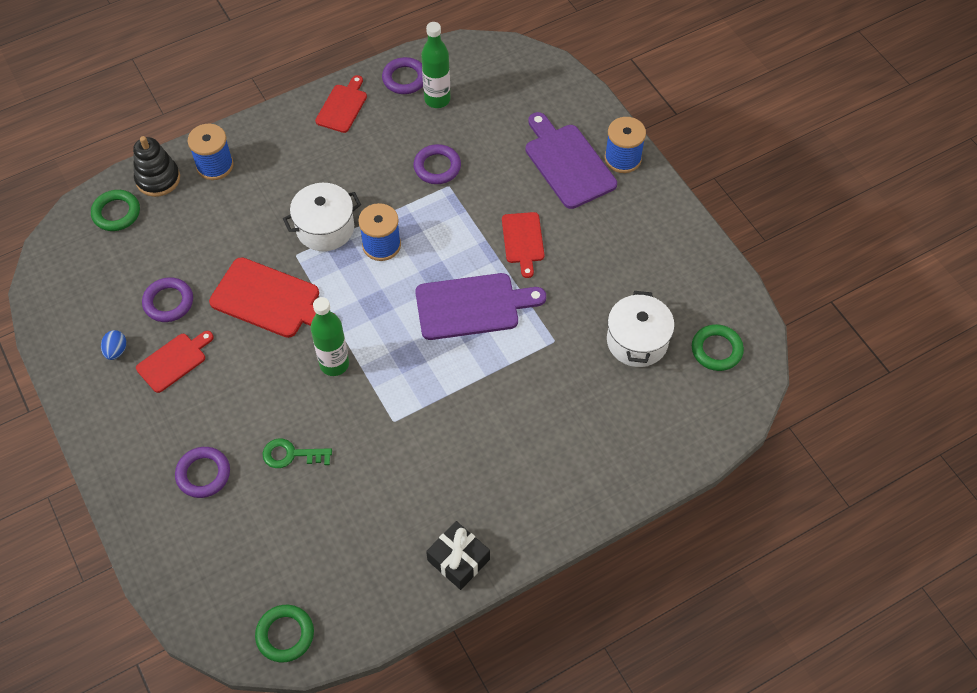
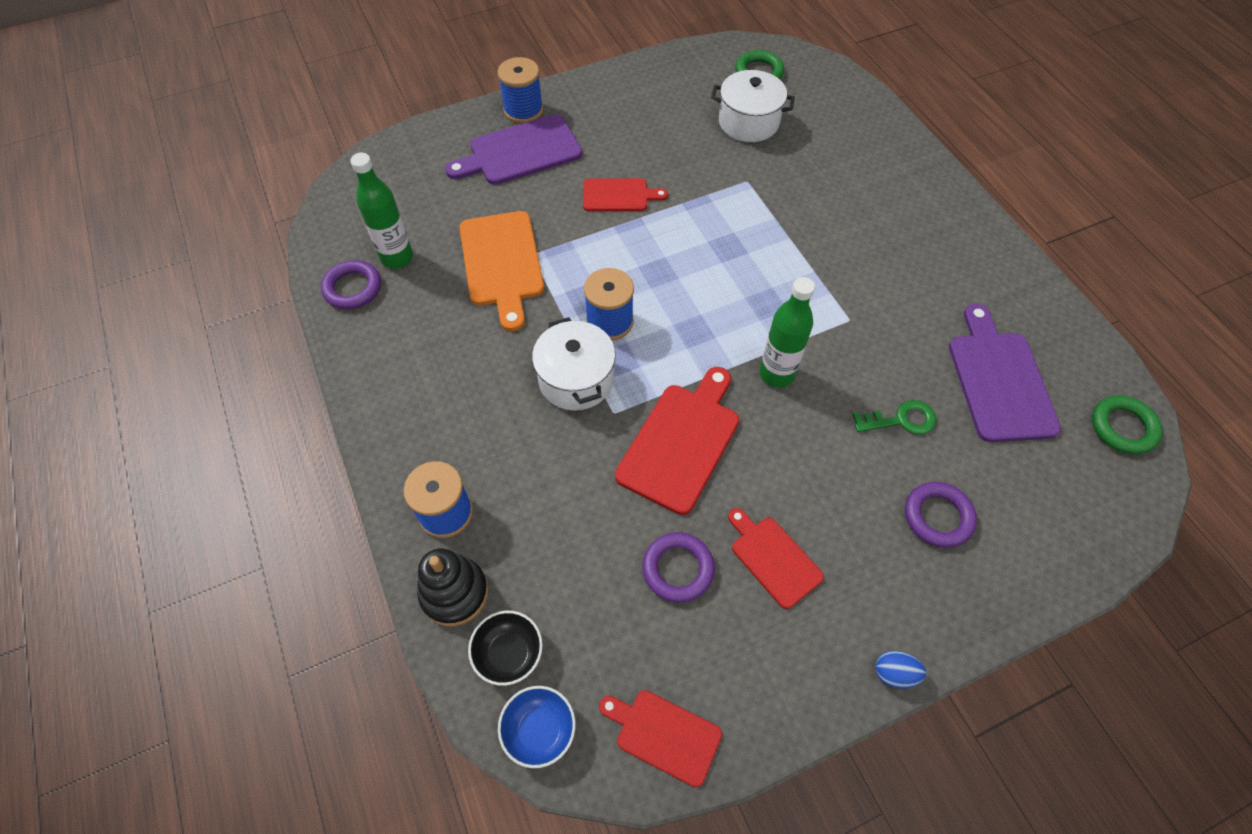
camera: 85 degrees left, 0 degrees up
green ring [91,190,140,231] -> black bowl [468,611,543,686]
blue egg [101,330,126,360] -> blue egg moved to [875,651,926,689]
green key [262,439,332,468] -> green key turned 105 degrees counterclockwise [853,400,937,435]
red cutting board [315,75,367,133] -> red cutting board moved to [599,690,722,788]
purple ring [413,144,461,184] -> orange cutting board [459,211,544,331]
purple cutting board [415,273,546,340] -> purple cutting board moved to [949,304,1061,442]
black gift [426,521,490,590] -> none
none -> blue bowl [498,686,575,768]

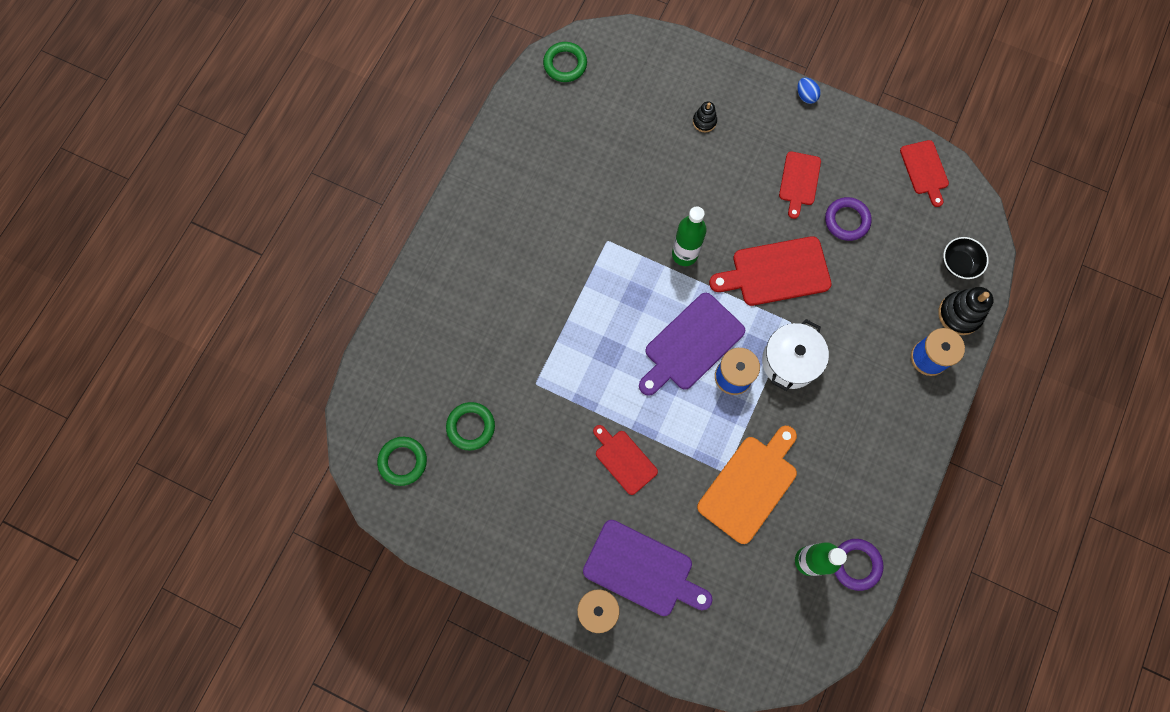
camera: 130 degrees left, 15 degrees up
blue bowl [498,686,575,768] -> none
white pot [711,70,795,142] -> green ring [446,402,495,450]
green key [853,400,937,435] -> none
purple ring [905,482,977,548] -> black stacking toy [693,102,717,132]
purple cutting board [949,304,1061,442] -> purple cutting board moved to [639,293,745,396]

